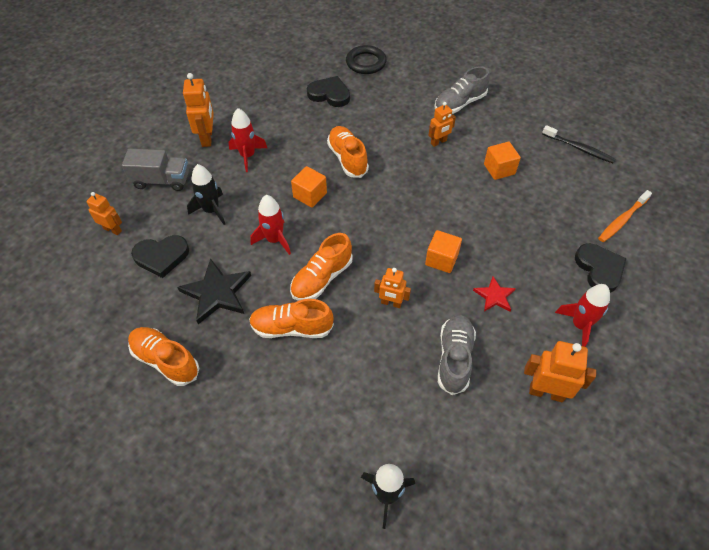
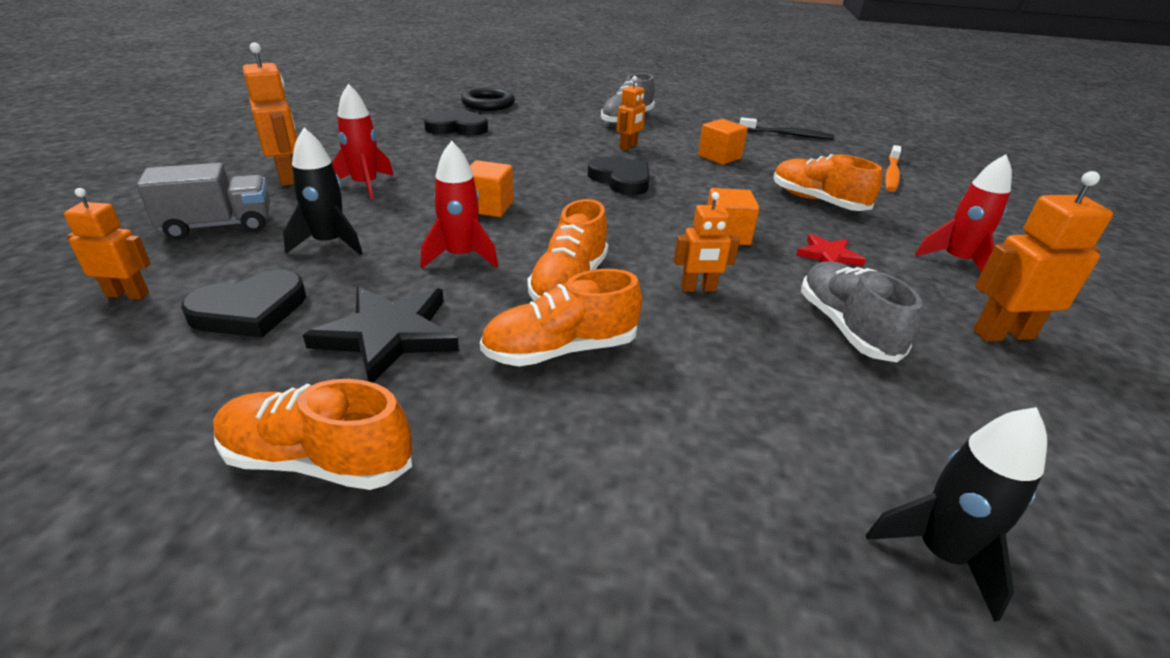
camera: 25 degrees left, 20 degrees down
orange shoe [327,126,369,178] -> orange shoe moved to [773,154,882,211]
black heart [575,243,626,293] -> black heart moved to [588,157,650,195]

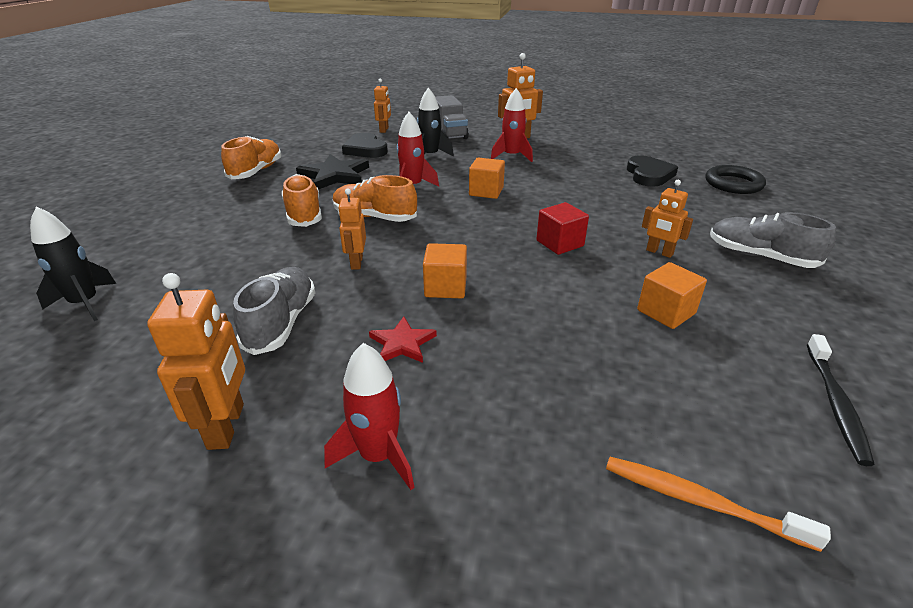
camera: 95 degrees right, 0 degrees up
black heart [588,157,650,195] -> red cube [537,202,589,255]
orange shoe [773,154,882,211] -> none
grey shoe [801,262,923,362] -> grey shoe turned 75 degrees counterclockwise [233,267,315,355]

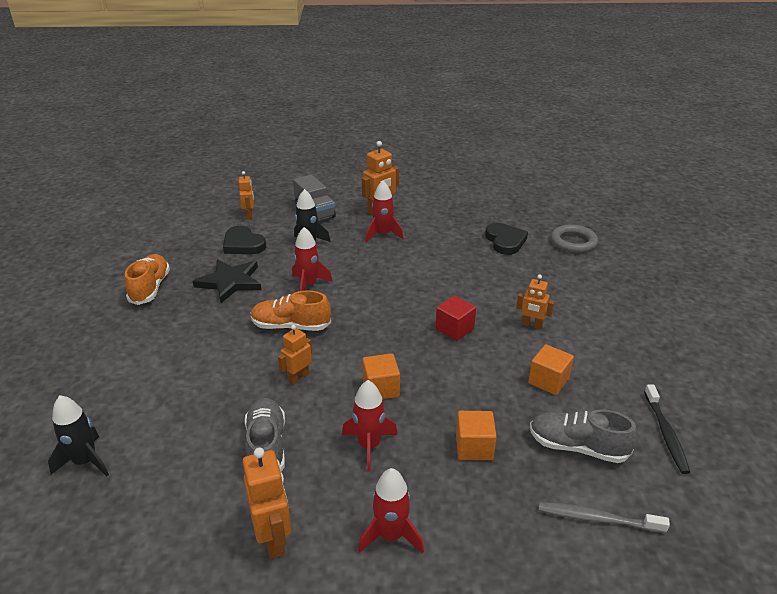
camera: 15 degrees left, 0 degrees up
orange shoe [282,174,322,227] -> none
orange robot [338,188,366,270] -> orange robot turned 60 degrees clockwise [278,325,312,385]
red star [369,317,437,363] -> red rocket [342,380,398,471]
orange cube [469,158,505,199] -> orange cube moved to [456,411,497,460]
orange toothbrush [606,457,831,552] -> grey toothbrush [539,502,670,533]
black ring [705,165,766,194] -> grey ring [551,225,598,253]
grey shoe [710,212,836,268] -> grey shoe moved to [530,410,638,463]

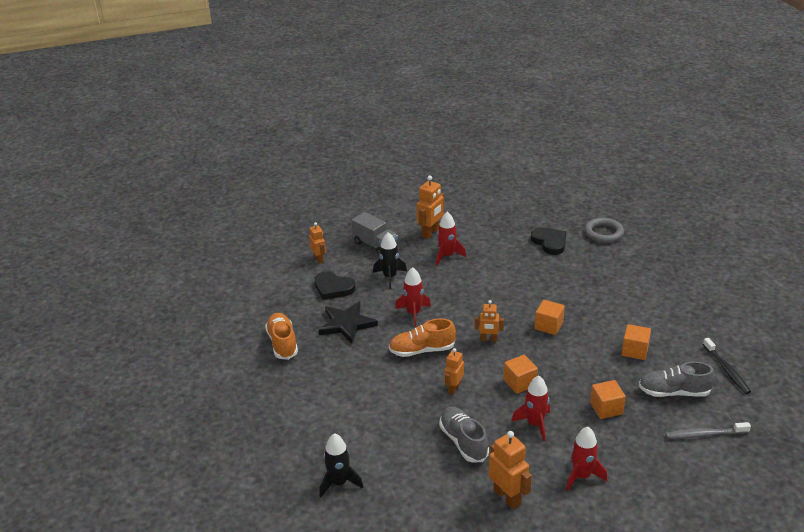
camera: 15 degrees left, 0 degrees up
red cube [436,295,476,341] -> orange cube [534,300,565,335]
orange robot [516,275,554,329] -> orange robot moved to [475,300,504,342]

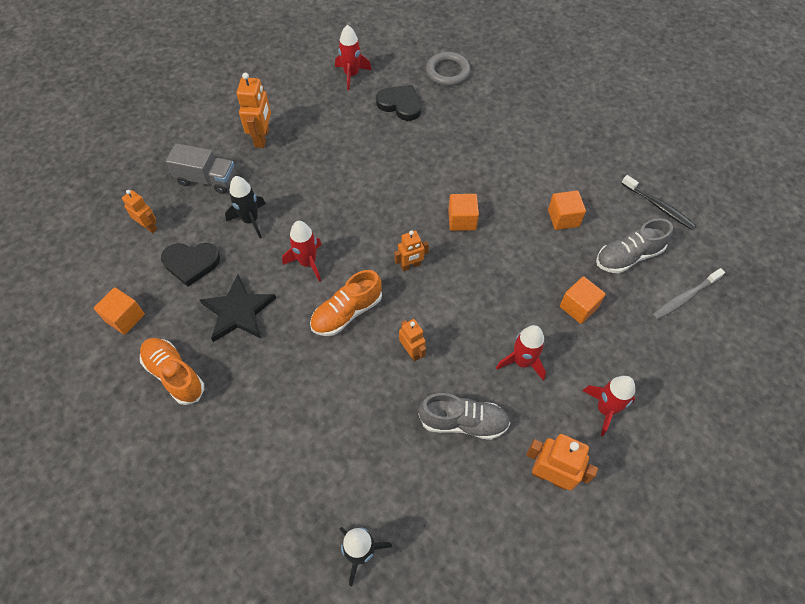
camera: 30 degrees left, 25 degrees up
red rocket [436,212,466,265] -> red rocket moved to [335,25,372,90]
grey shoe [439,407,489,462] -> grey shoe turned 150 degrees clockwise [418,393,510,440]
orange robot [444,348,464,395] -> orange robot turned 150 degrees clockwise [399,319,426,361]
orange cube [504,355,538,394] -> orange cube moved to [94,287,145,335]

